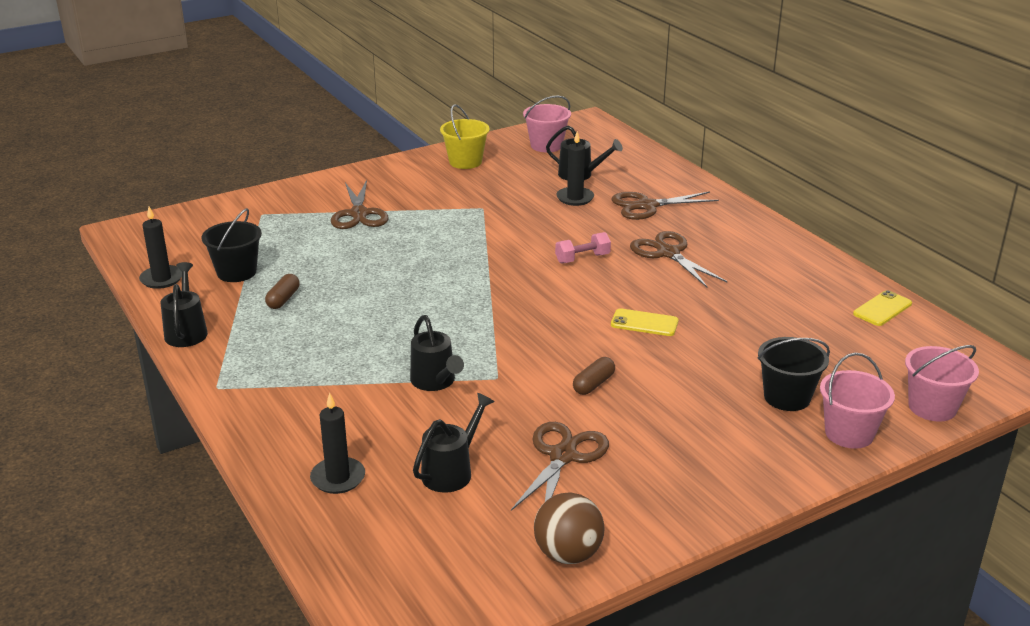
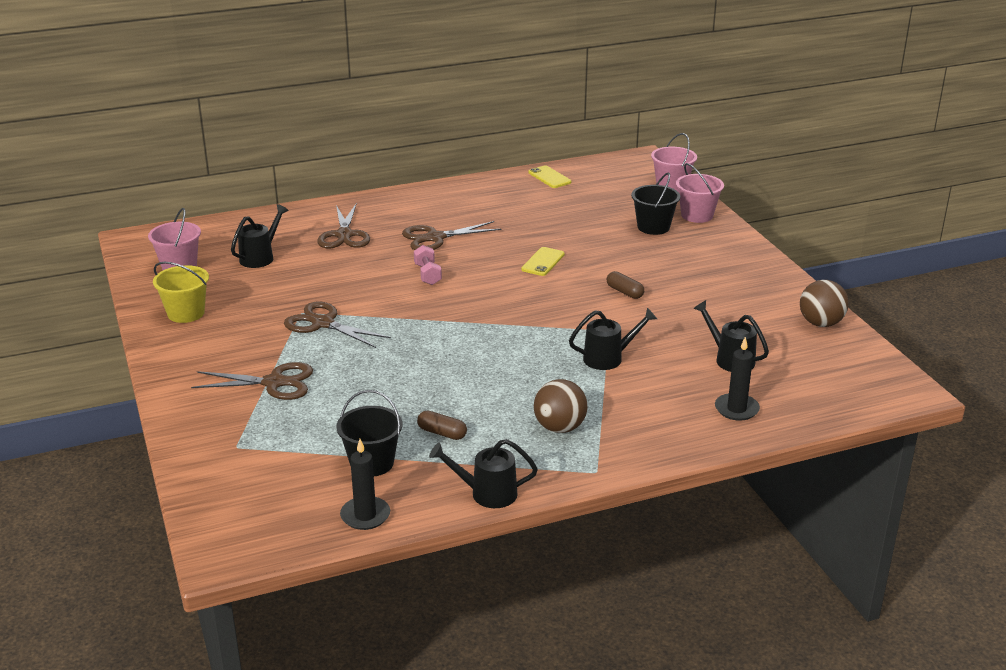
camera: 80 degrees left, 0 degrees up
brown scissors [511,422,609,511] -> brown scissors moved to [284,301,391,348]
black candle [556,131,594,206] -> none
none -> brown ball [534,379,587,433]

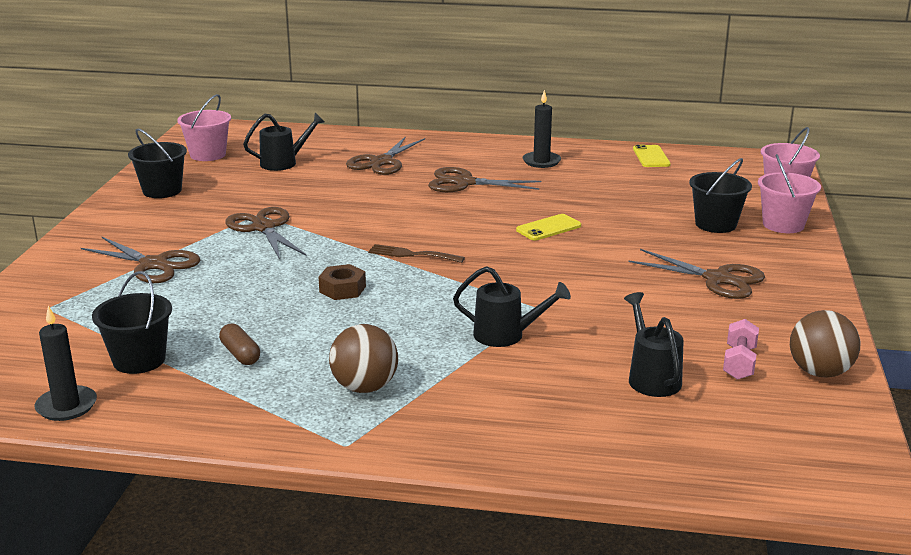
camera: 30 degrees right, 5 degrees down
yellow bucket [153,262,209,323] -> black bucket [128,128,187,198]
pink dumbbell [414,245,442,285] -> pink dumbbell moved to [723,319,759,380]
black watering can [429,439,538,508] -> none
brown capsule [607,271,644,299] -> none
black candle [715,337,760,421] -> black candle moved to [522,90,561,168]
none -> brown nut [319,264,366,300]
none -> brown fork [368,244,465,263]
none -> brown scissors [628,249,765,299]

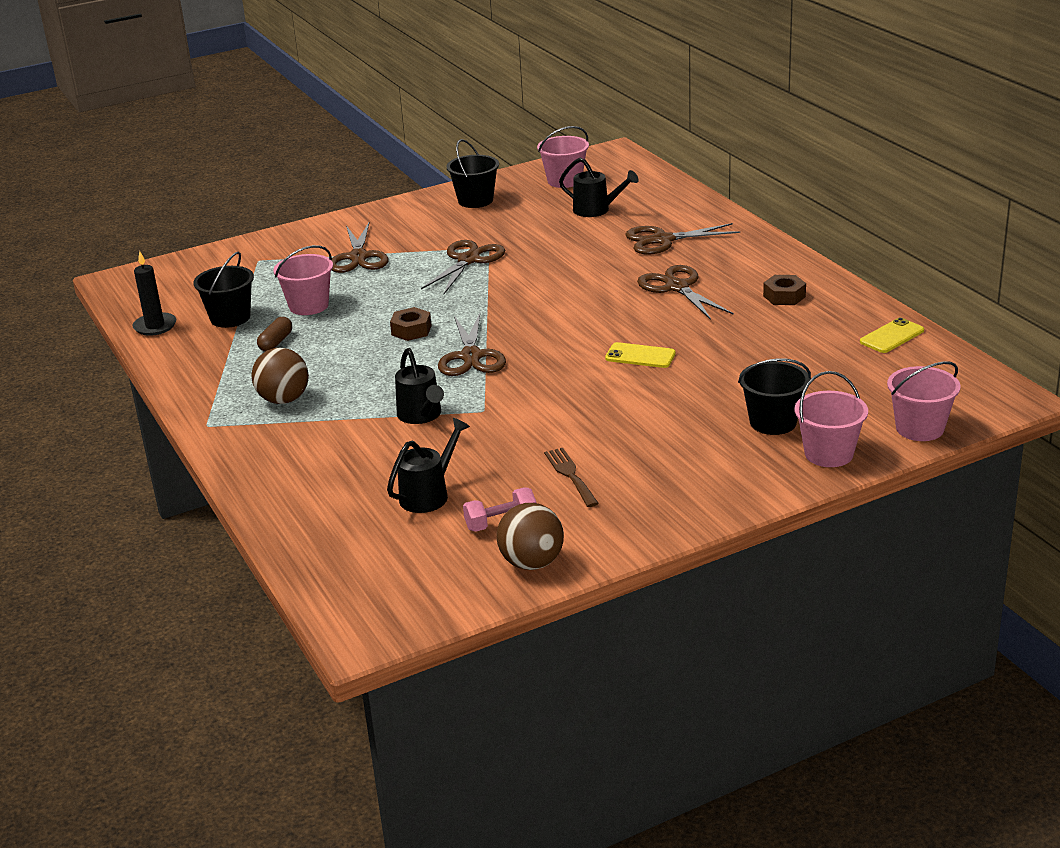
camera: 55 degrees right, 5 degrees up
brown fork [368,244,465,263] -> brown fork moved to [544,448,599,507]
black candle [522,90,561,168] -> brown nut [763,275,806,305]
brown scissors [628,249,765,299] -> brown scissors moved to [438,313,506,376]
none -> pink bucket [273,245,333,315]

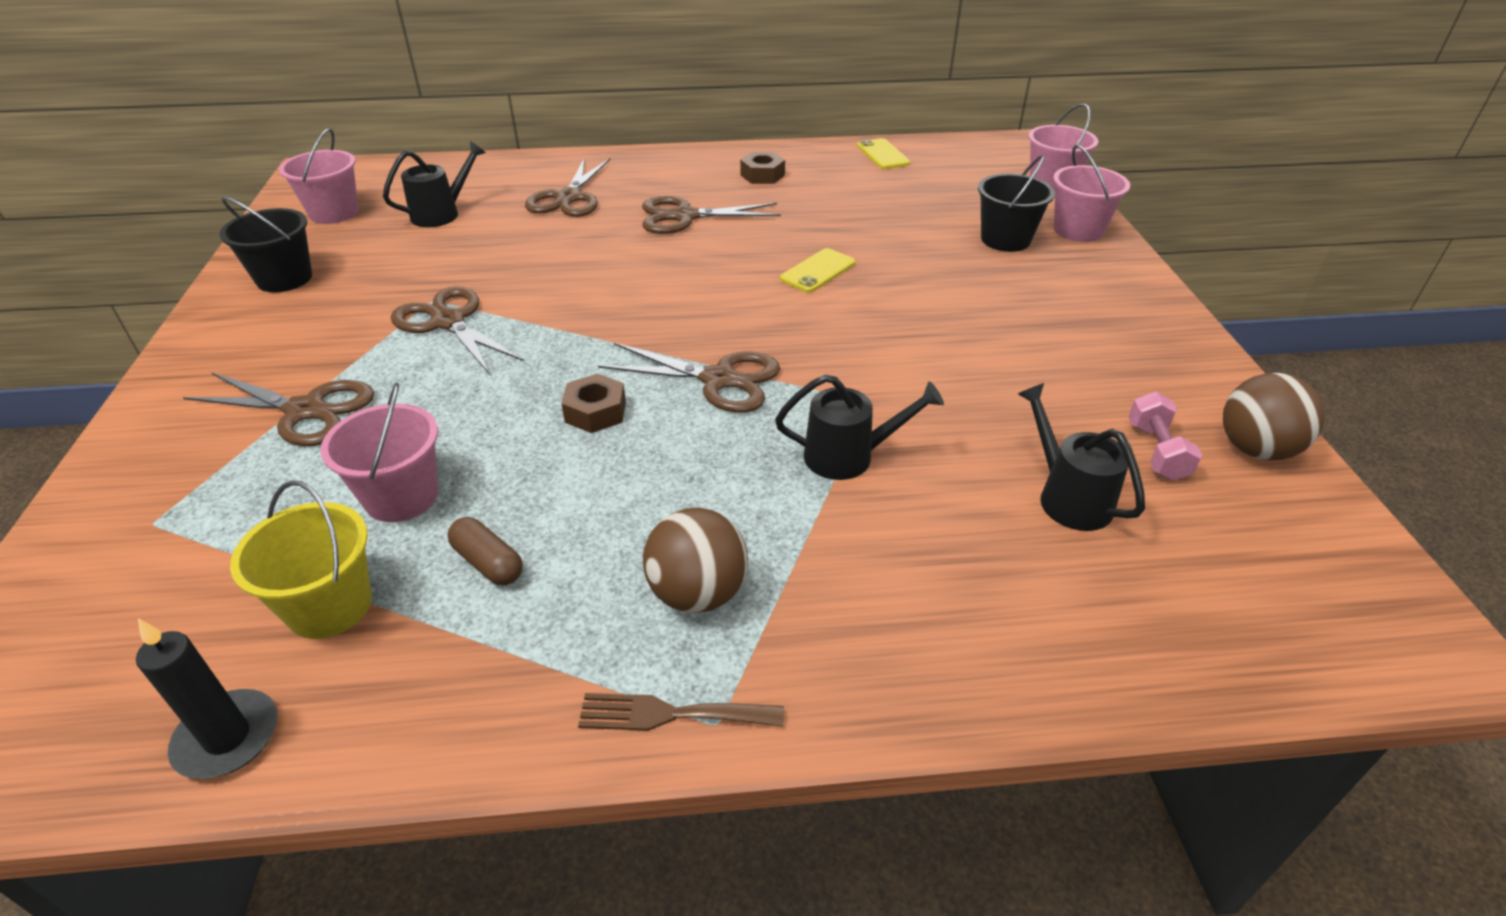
camera: 70 degrees left, 10 degrees up
black bucket [193,252,254,328] -> yellow bucket [230,481,372,639]
brown fork [544,448,599,507] -> brown fork moved to [578,693,784,731]

